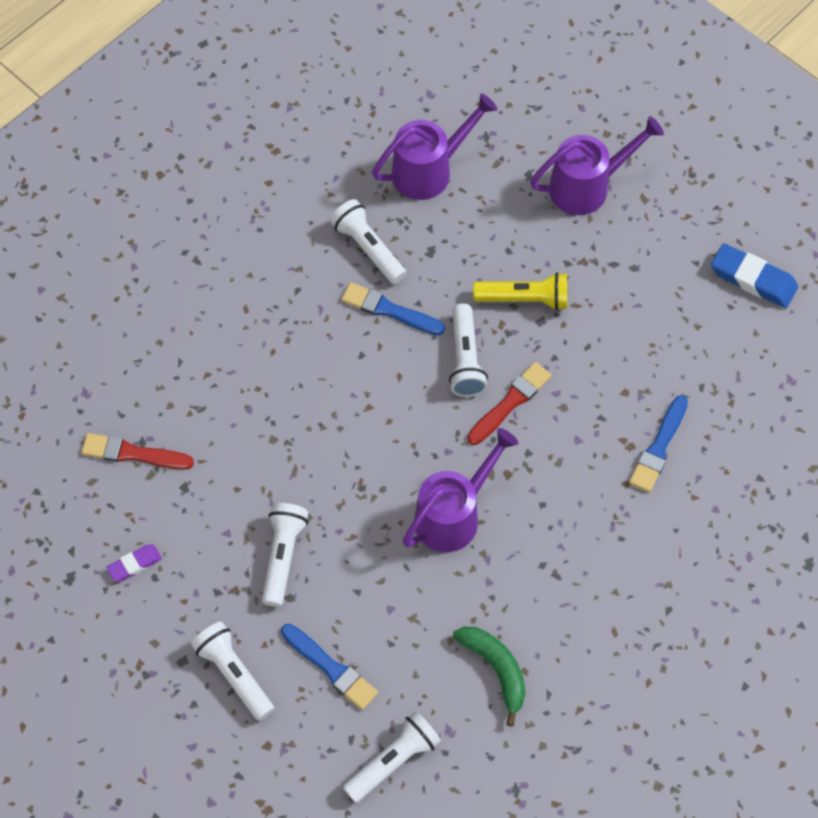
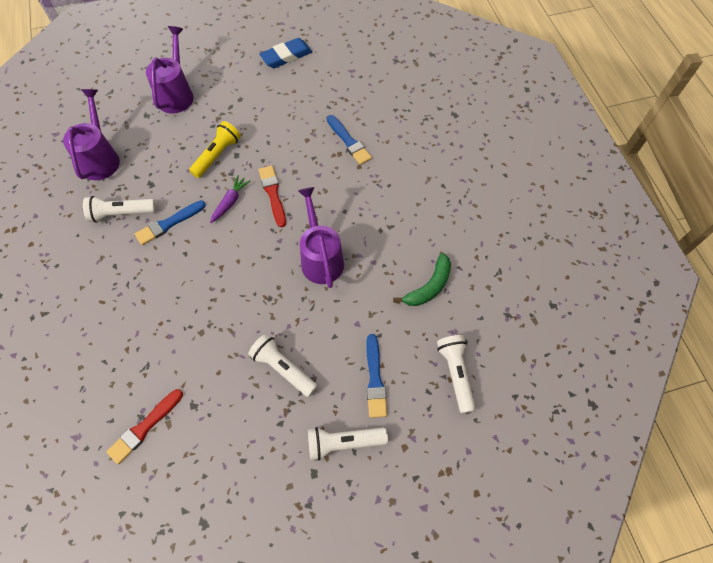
camera: 60 degrees left, 0 degrees up
purple eraser [106,544,162,582] -> none
blue brush [281,624,378,710] -> blue brush turned 105 degrees clockwise [366,334,387,418]
white flashlight [449,303,488,397] -> purple carrot [210,175,251,223]
green banana [453,627,526,727] -> green banana turned 135 degrees clockwise [393,253,451,306]

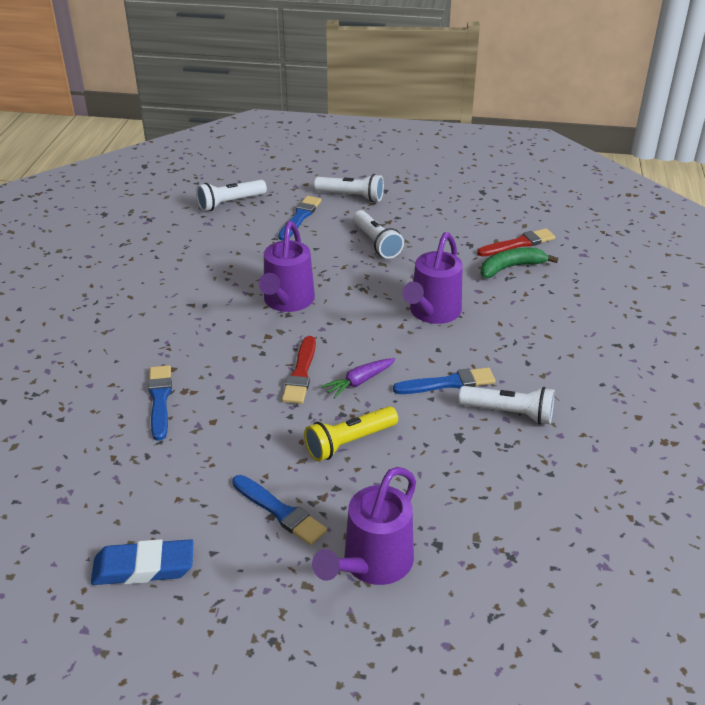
camera: 155 degrees left, 25 degrees down
purple watering can [63,89,120,180] -> purple watering can moved to [402,232,463,324]
green banana [393,253,451,306] -> green banana moved to [480,247,558,278]
white flashlight [437,335,476,413] -> white flashlight turned 45 degrees clockwise [196,180,267,211]
none -> blue brush [232,475,327,545]

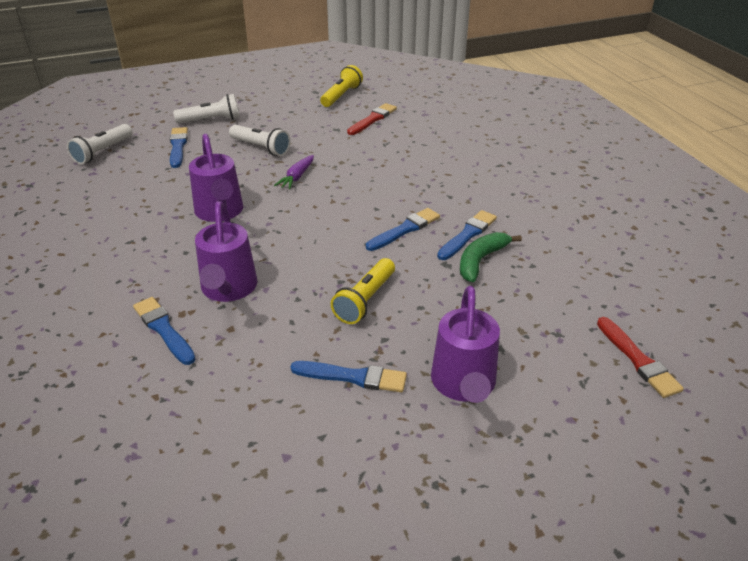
camera: 30 degrees left, 0 degrees up
blue eraser [91,539,193,585] -> none
red brush [282,336,316,404] -> red brush moved to [597,317,684,398]
purple carrot [322,358,396,398] -> purple carrot moved to [274,155,314,190]
purple watering can [402,232,463,324] -> purple watering can moved to [195,201,257,302]
white flashlight [459,386,555,425] -> blue brush [437,210,497,260]
green banana [480,247,558,278] -> green banana moved to [460,232,522,282]
none -> yellow flashlight [320,65,363,107]

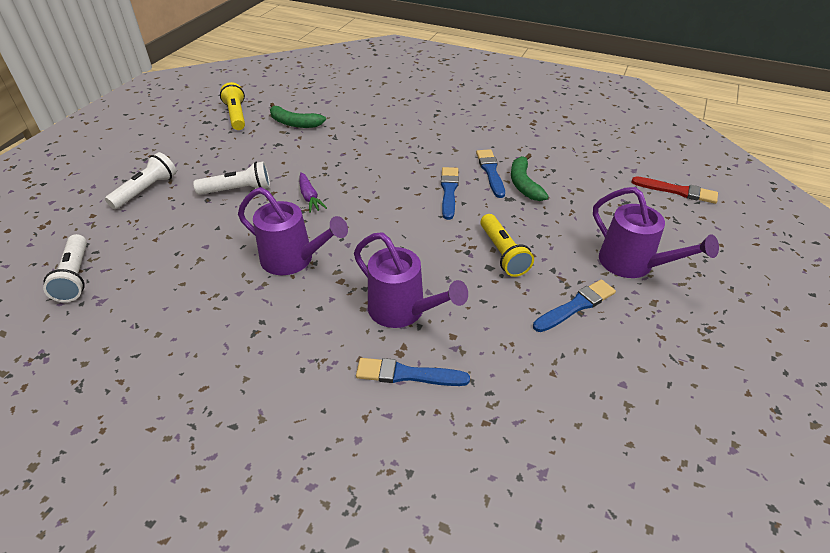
camera: 45 degrees left, 5 degrees up
blue brush [170,127,188,168] -> none
red brush [347,103,397,135] -> green banana [270,103,326,128]

